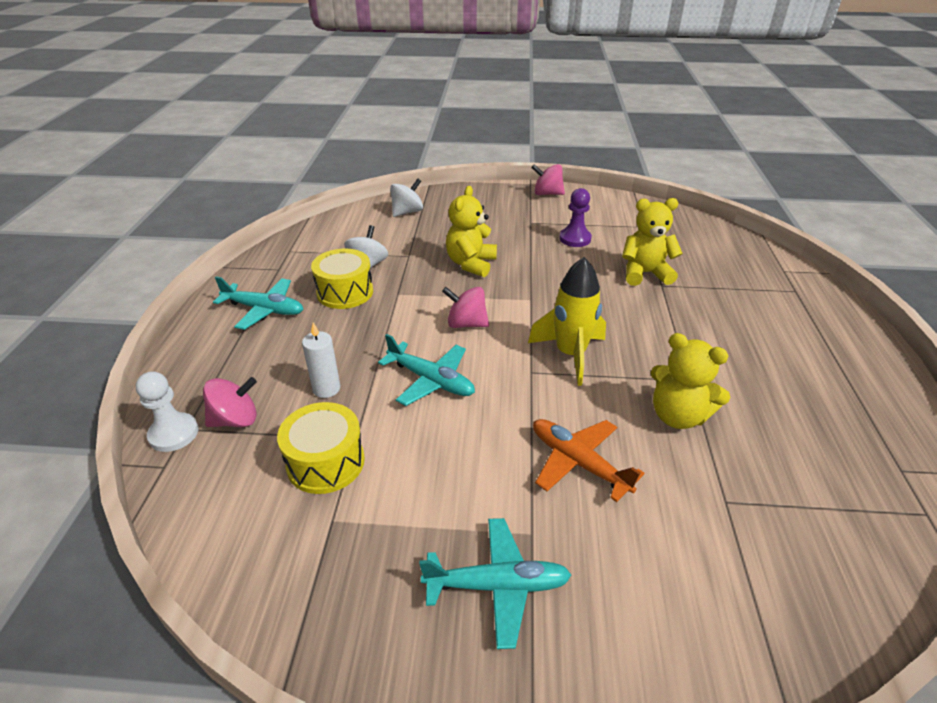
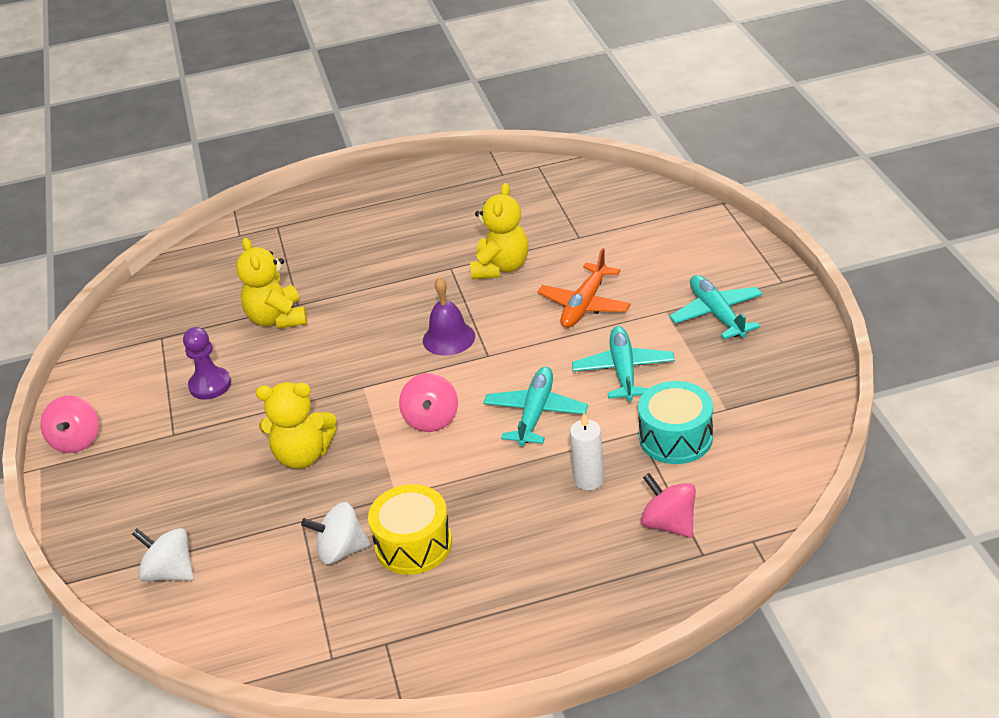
camera: 105 degrees left, 0 degrees up
white pawn [136,371,199,452] -> none
turquoise plane [213,276,303,330] -> turquoise plane moved to [572,326,675,401]
yellow drum [277,402,365,494] -> turquoise drum [638,381,713,464]
yellow rocket [528,257,606,386] -> purple bell [423,277,475,356]

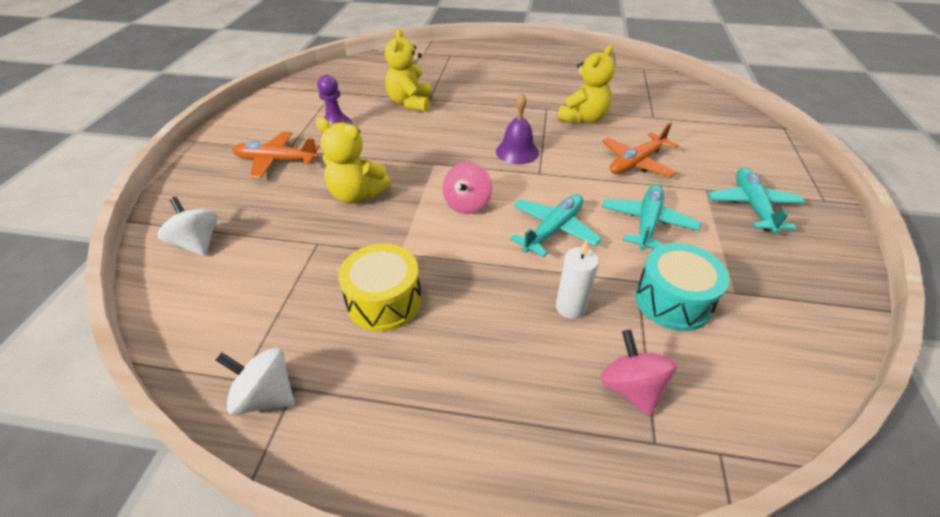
camera: 20 degrees right, 5 degrees up
pink spinning top [40,396,99,453] -> none
white spinning top [301,502,371,565] -> white spinning top moved to [216,348,295,415]
none -> orange plane [232,131,320,179]

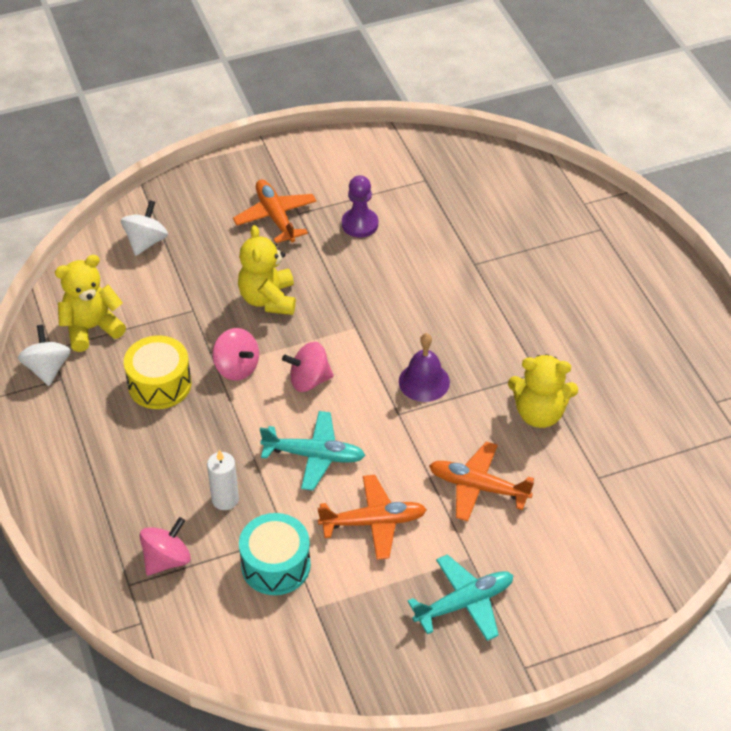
camera: 60 degrees right, 5 degrees up
yellow teddy bear [385,29,431,112] -> yellow teddy bear moved to [55,255,126,352]
turquoise plane [602,184,701,250] -> orange plane [317,475,427,560]
none -> pink spinning top [213,328,259,381]

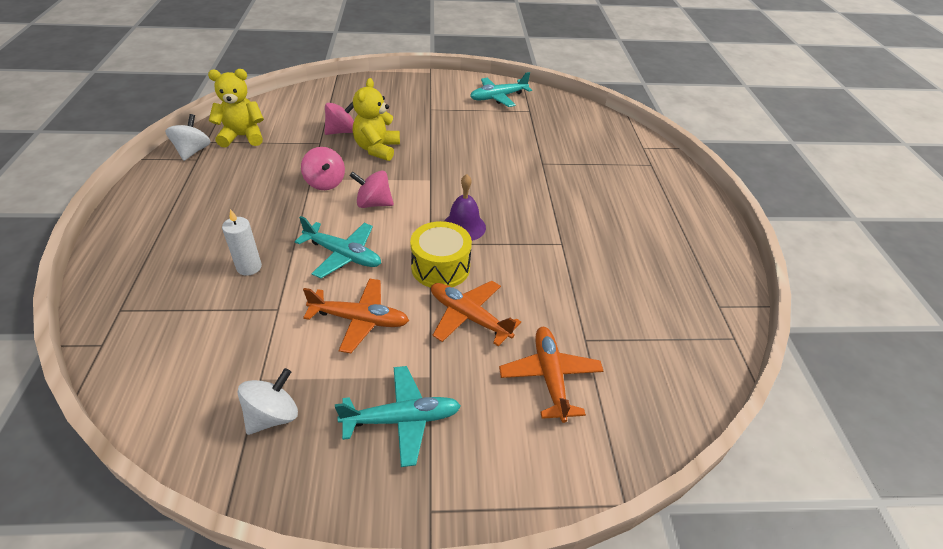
camera: 15 degrees right, 5 degrees down
white spinning top [121,200,168,256] -> white spinning top moved to [237,368,298,435]
yellow drum [124,335,191,409] -> yellow drum moved to [410,221,472,288]
pink spinning top [139,517,191,576] -> pink spinning top moved to [324,102,354,135]
orange plane [233,180,317,243] -> orange plane moved to [499,327,603,423]
turquoise drum [239,513,311,595] -> none
purple pawn [342,175,378,237] -> none
yellow teddy bear [508,354,578,428] -> none
none -> turquoise plane [470,72,532,107]

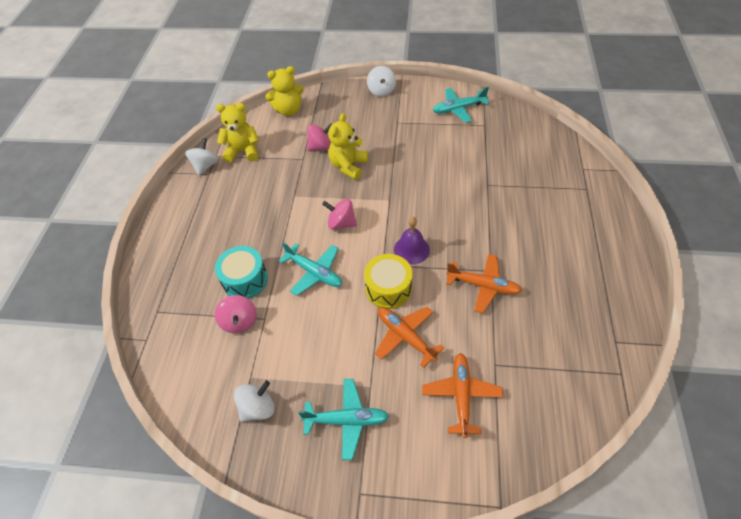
camera: 15 degrees right, 10 degrees up
white candle [222,209,262,276] -> turquoise drum [215,246,268,299]
pink spinning top [301,147,345,190] -> pink spinning top moved to [215,295,257,333]
orange plane [303,278,409,353] -> orange plane moved to [446,254,522,313]
none -> yellow teddy bear [265,66,304,116]
none -> white spinning top [367,66,396,97]

